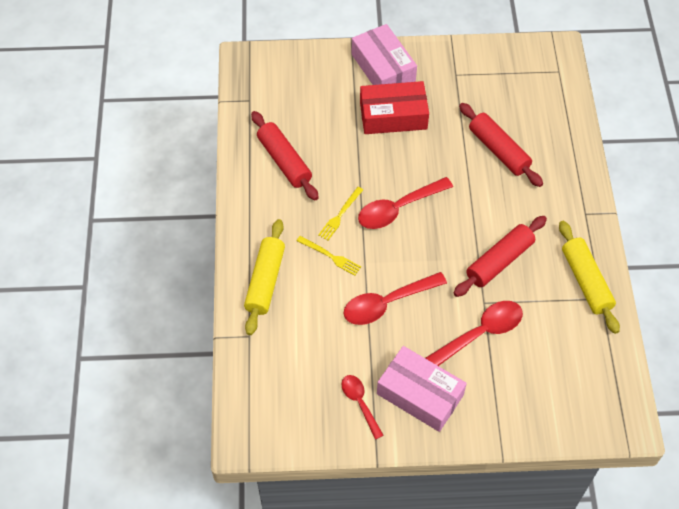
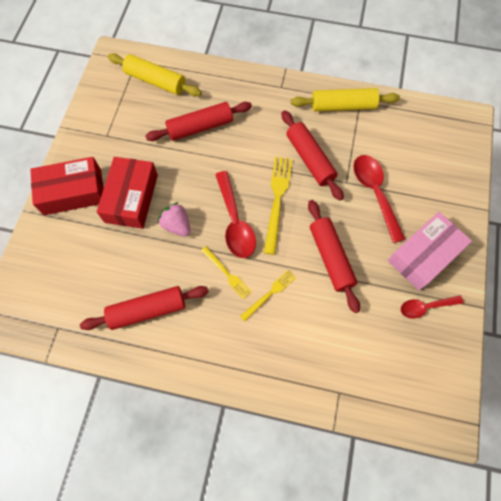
camera: 75 degrees left, 10 degrees up
yellow rolling pin [244,219,285,335] -> yellow rolling pin moved to [108,53,202,96]
red spoon [343,272,447,325] -> red rolling pin [308,200,360,313]
pink box [352,24,417,85] -> red box [30,157,104,215]
none -> pink strawberry [158,202,190,236]
none -> yellow fork [264,157,292,255]

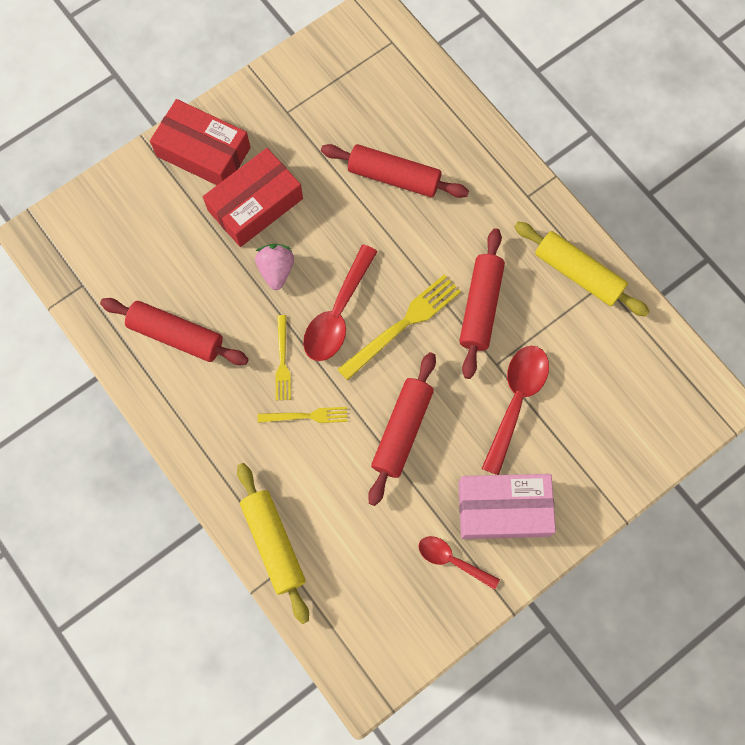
camera: 40 degrees right, 5 degrees up
yellow rolling pin [108,53,202,96] -> yellow rolling pin moved to [237,463,309,624]

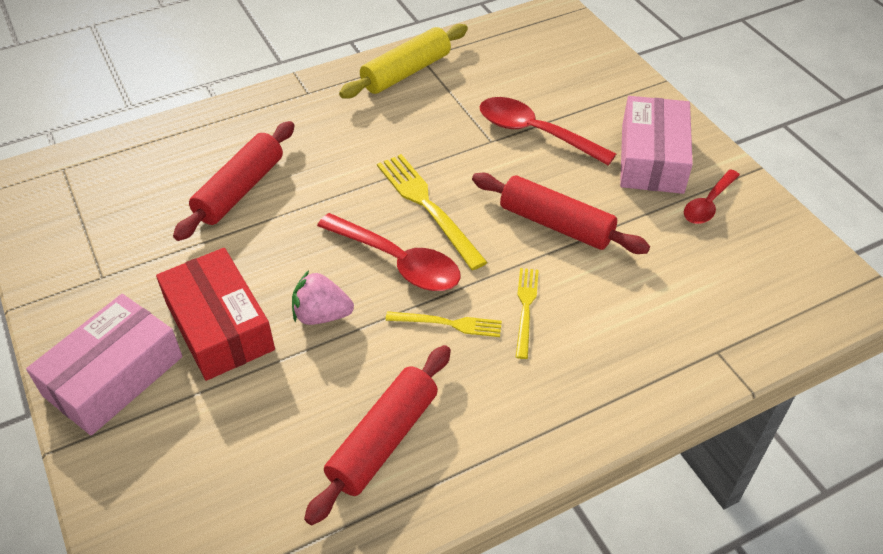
camera: 80 degrees left, 25 degrees down
red box [150,99,251,185] -> pink box [26,294,182,435]
yellow rolling pin [237,463,309,624] -> none
red rolling pin [459,228,505,379] -> none

